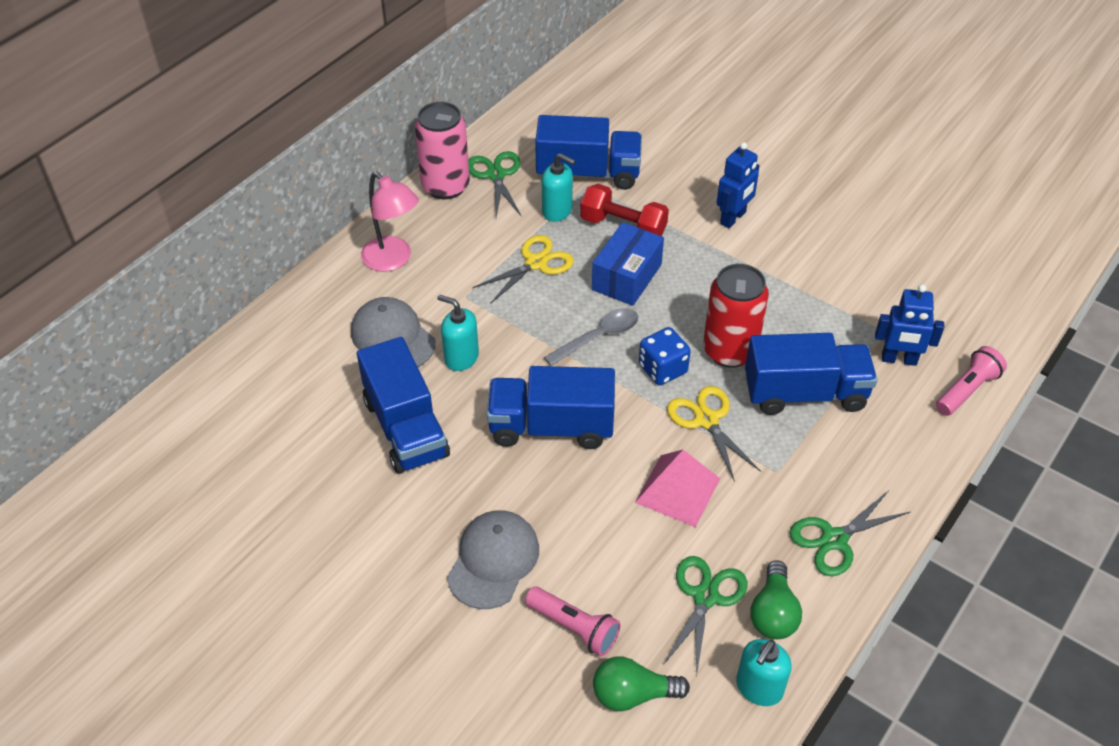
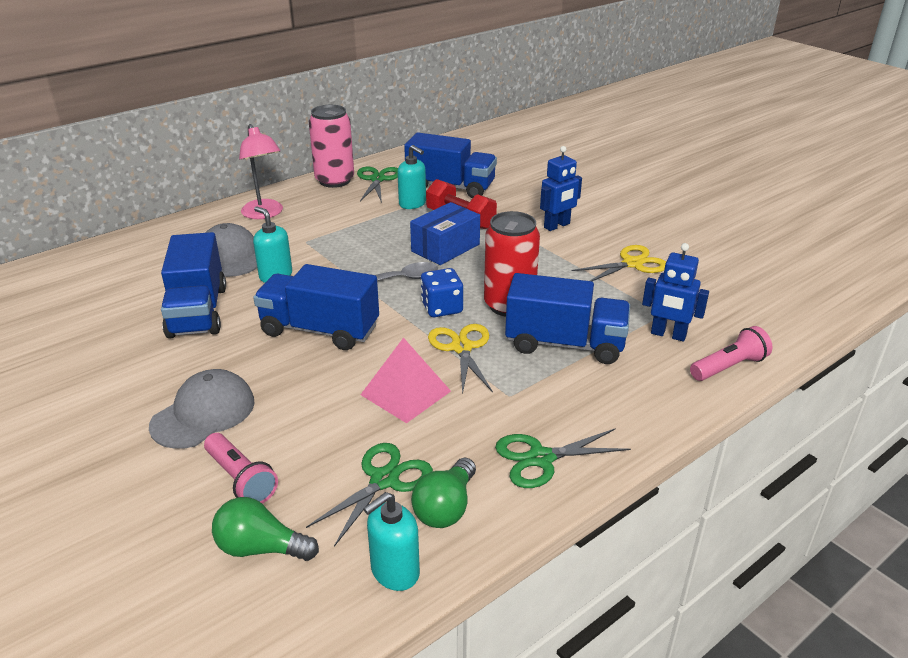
camera: 15 degrees right, 15 degrees down
yellow scissors [473,235,574,304] -> yellow scissors moved to [572,245,666,281]

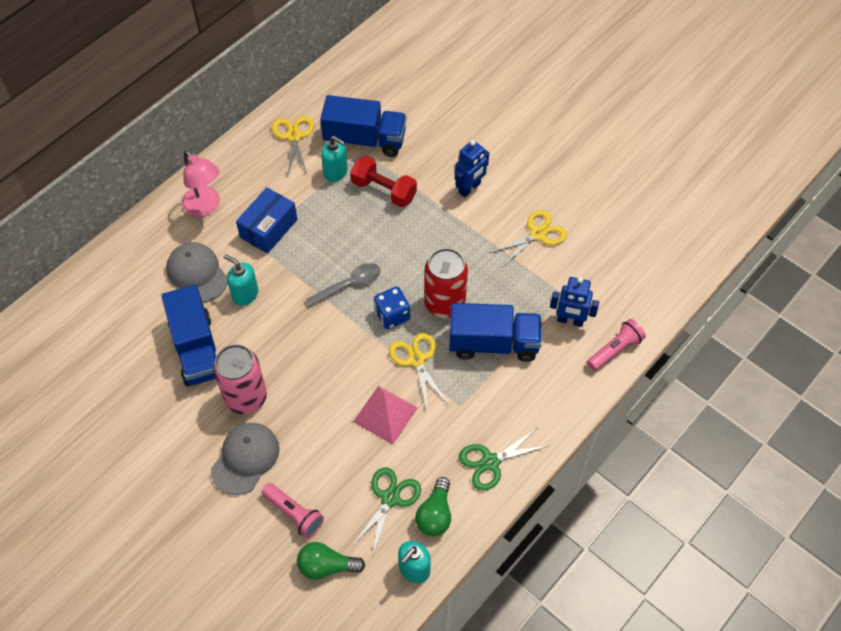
camera: 10 degrees left, 25 degrees up
blue truck [253,264,379,350] -> none
pink can [309,105,354,188] -> pink can moved to [213,344,267,414]
green scissors [357,167,398,203] -> yellow scissors [272,116,314,175]
blue box [410,202,480,265] -> blue box moved to [236,187,297,254]

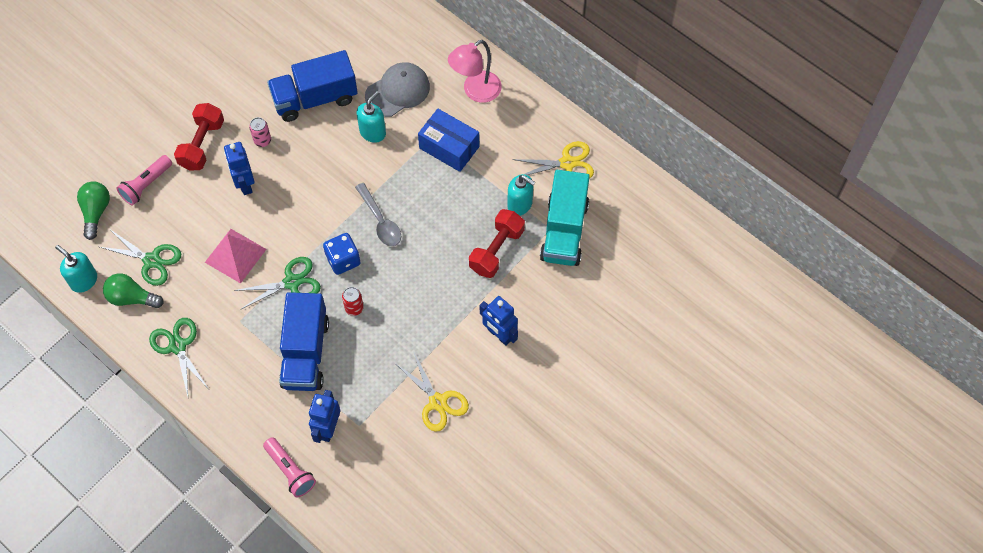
camera: 90 degrees right, 5 degrees up
grey cap [211,423,280,495] -> red dumbbell [174,103,224,171]
pink can [213,344,267,414] -> pink can [249,117,271,147], size x0.45
blue truck [320,95,406,157] -> turquoise truck [540,170,590,266]
turquoise soap dispenser [321,136,348,182] -> turquoise soap dispenser turned 90 degrees counterclockwise [507,174,535,216]
yellow scissors [389,333,448,409] -> green scissors [234,257,321,310]
red can [424,248,468,318] -> red can [342,287,364,316], size x0.45
none -> blue robot [224,142,255,195]

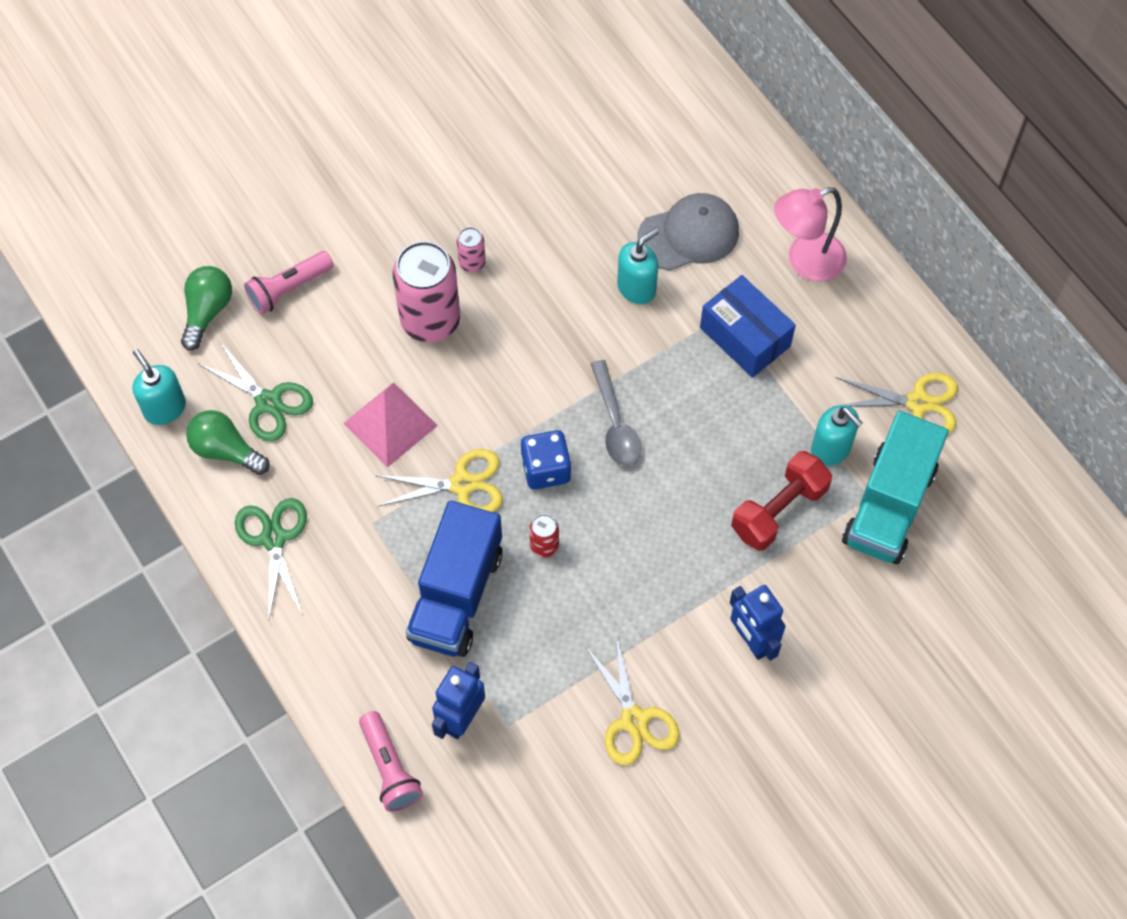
camera: 15 degrees right, 0 degrees up
red dumbbell [174,103,224,171] -> none
blue robot [224,142,255,195] -> pink can [393,241,460,343]
green scissors [234,257,321,310] -> yellow scissors [375,449,503,512]
blue truck [267,50,358,122] -> none

